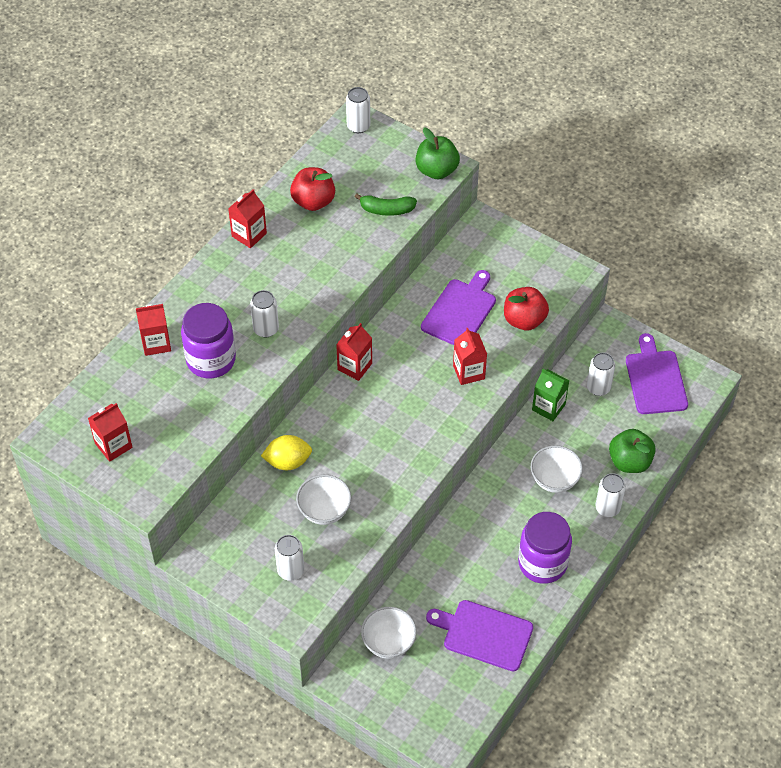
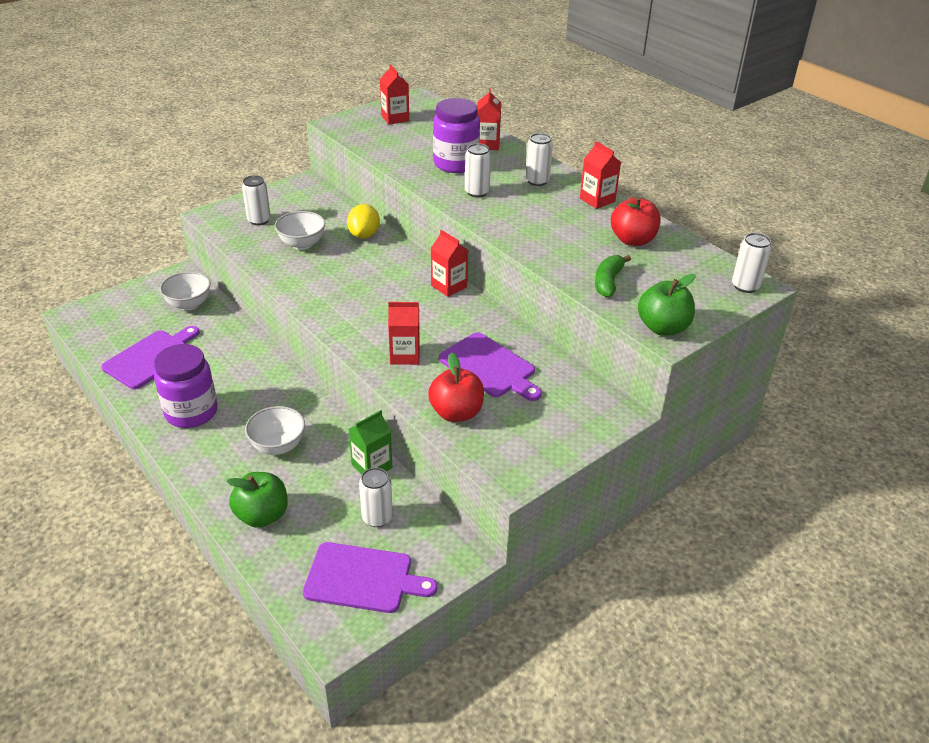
camera: 105 degrees right, 15 degrees down
white can [595,473,626,517] -> white can moved to [525,133,553,186]

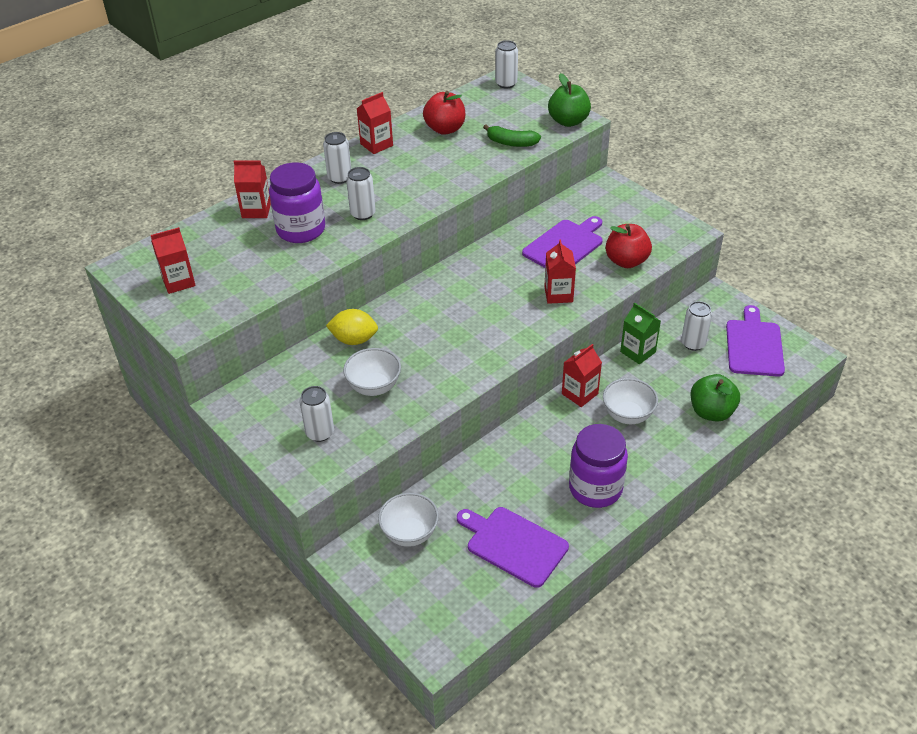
camera: 90 degrees left, 5 degrees up
red carton [431,230,468,297] -> red carton moved to [562,344,602,407]

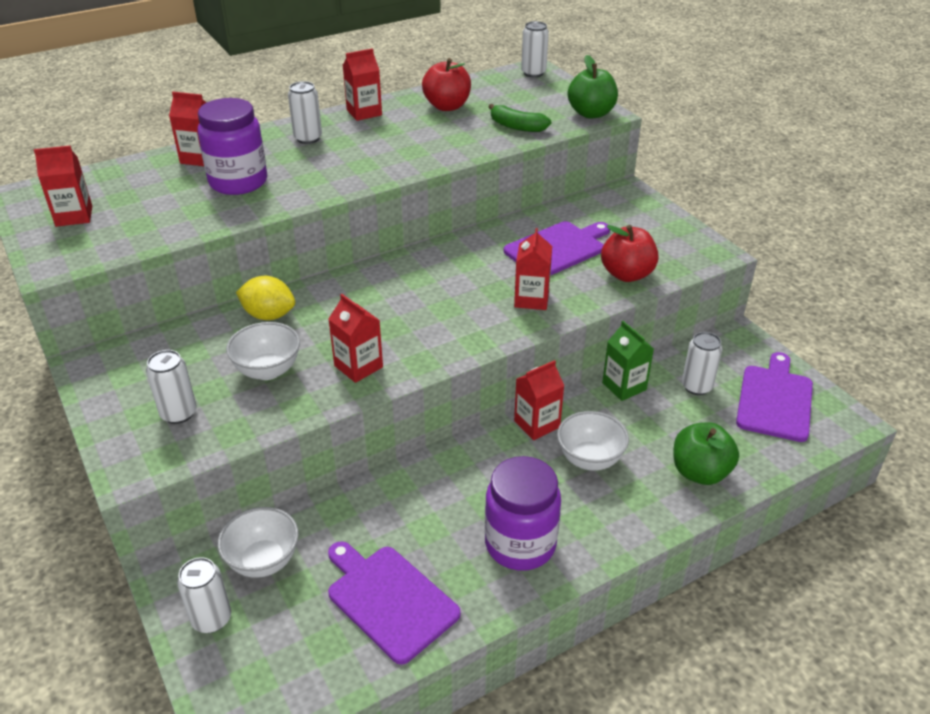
camera: 10 degrees right, 5 degrees down
white can [346,167,376,220] -> white can moved to [177,557,231,633]
none -> red carton [329,294,383,383]

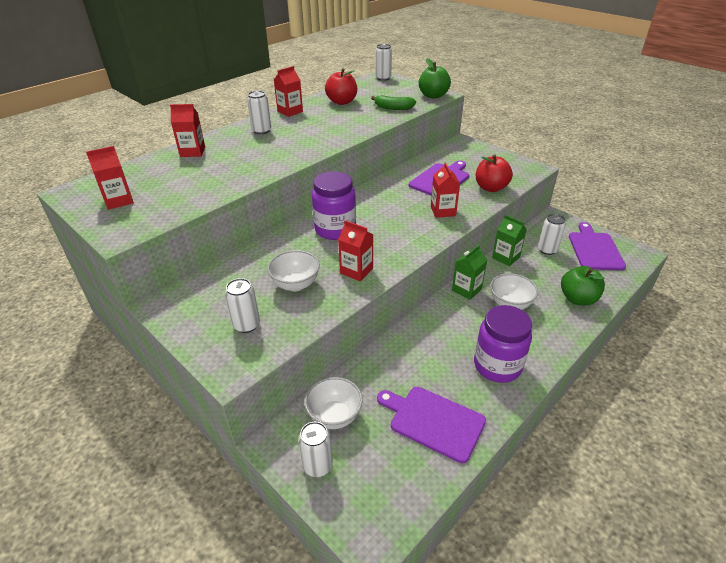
camera: 15 degrees left, 0 degrees up
purple jar [198,98,267,195] -> purple jar moved to [312,171,356,240]
yellow lemon [236,276,295,320] -> none
red carton [514,360,564,440] -> green carton [452,245,487,300]

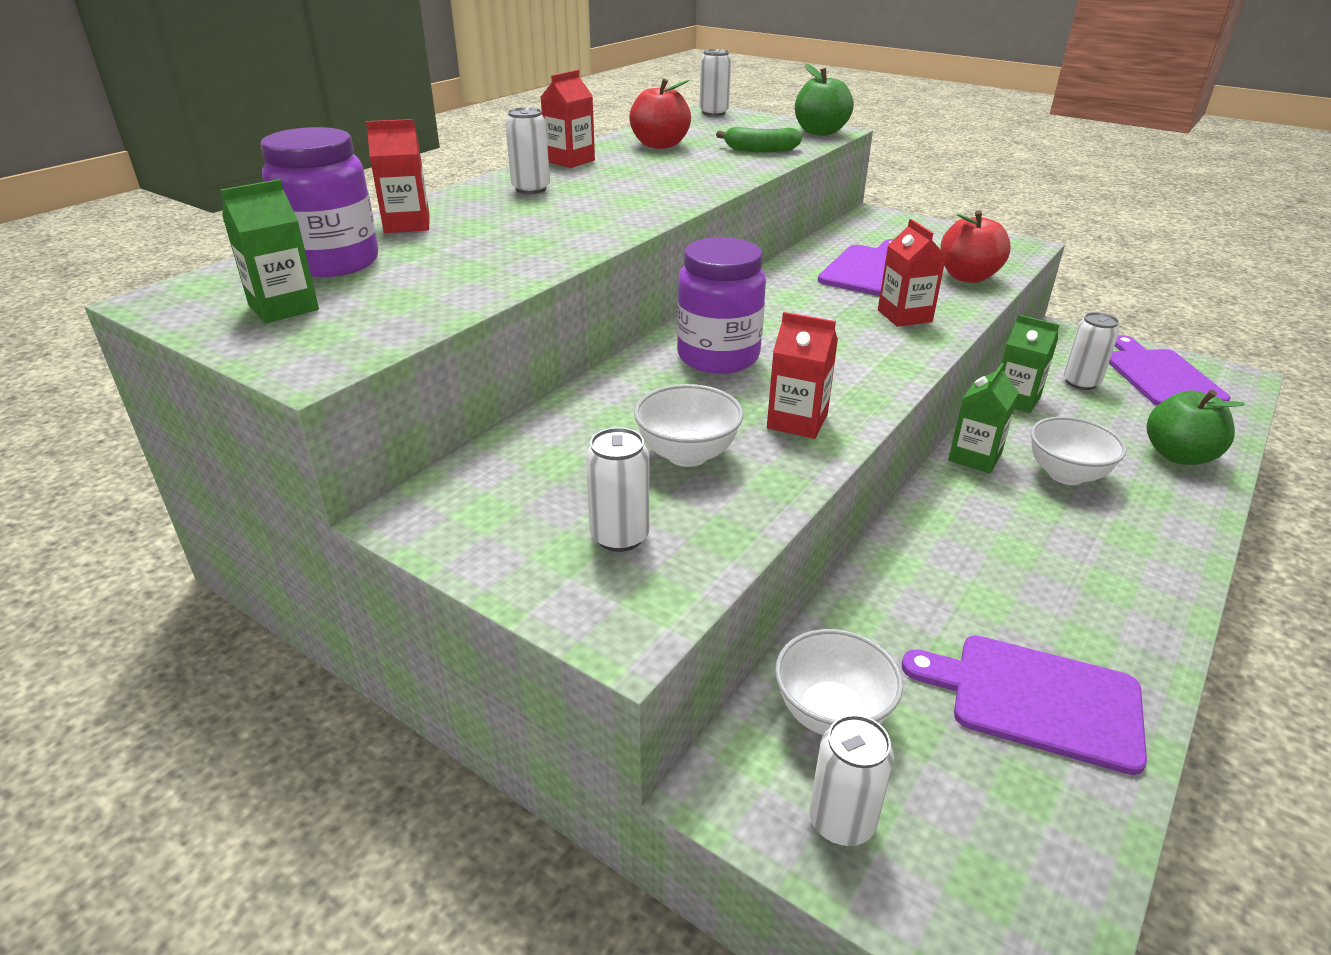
camera: 10 degrees left, 5 degrees down
red carton [86,146,134,210] -> green carton [221,179,319,323]
purple jar [474,305,532,383] -> purple jar moved to [260,127,378,277]

